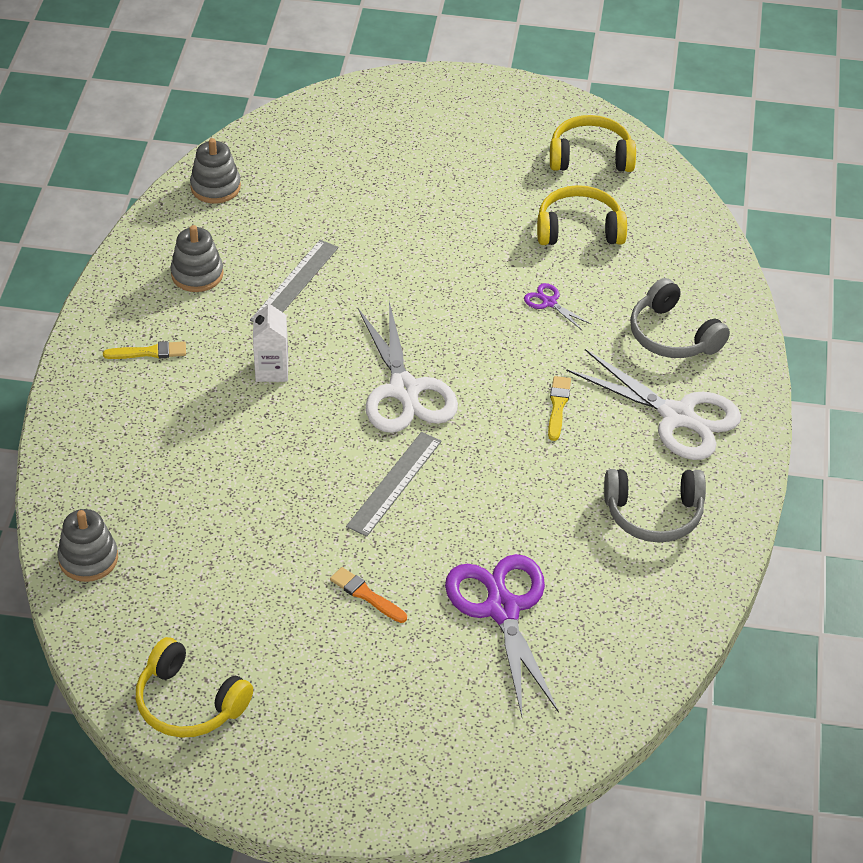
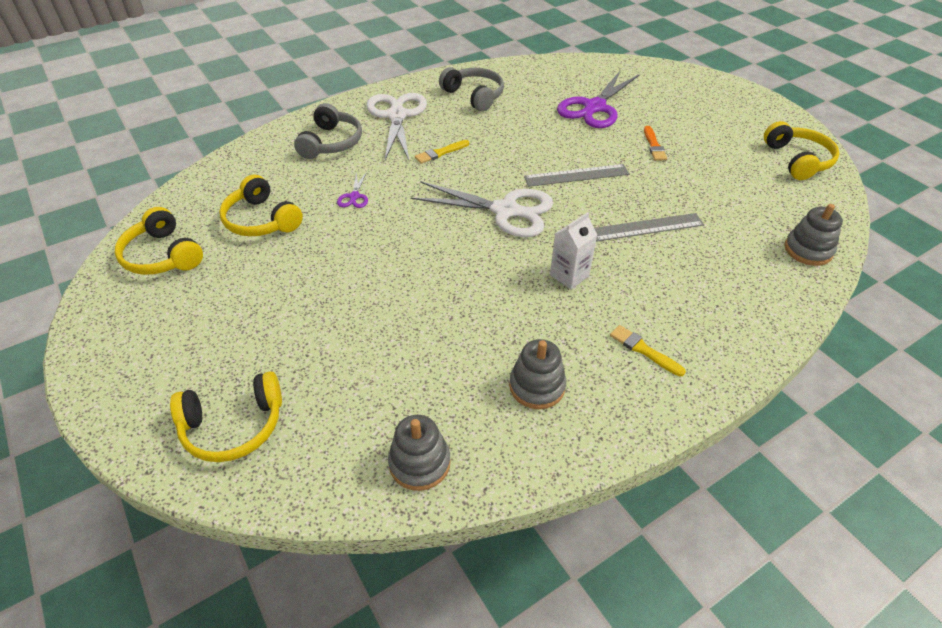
camera: 130 degrees left, 0 degrees up
grey ruler [250,240,338,322] -> grey ruler moved to [594,213,704,242]
white scissors [358,302,458,433] -> white scissors turned 75 degrees clockwise [411,181,553,237]
none -> yellow headphones [170,371,282,462]

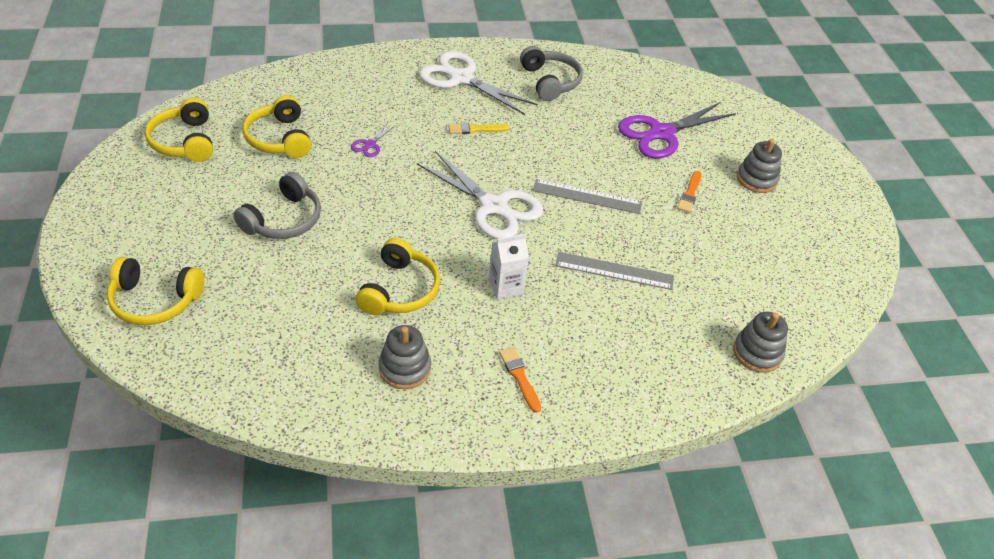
camera: 20 degrees right, 0 degrees up
grey headphones [294,103,362,159] -> grey headphones moved to [233,172,321,239]
white scissors [367,93,427,160] -> white scissors turned 75 degrees counterclockwise [419,51,538,115]
grey stacking toy [388,415,451,491] -> grey stacking toy moved to [737,139,782,193]
yellow brush [610,325,686,376] -> orange brush [499,347,541,413]
yellow headphones [764,121,840,180] -> yellow headphones moved to [356,238,440,315]

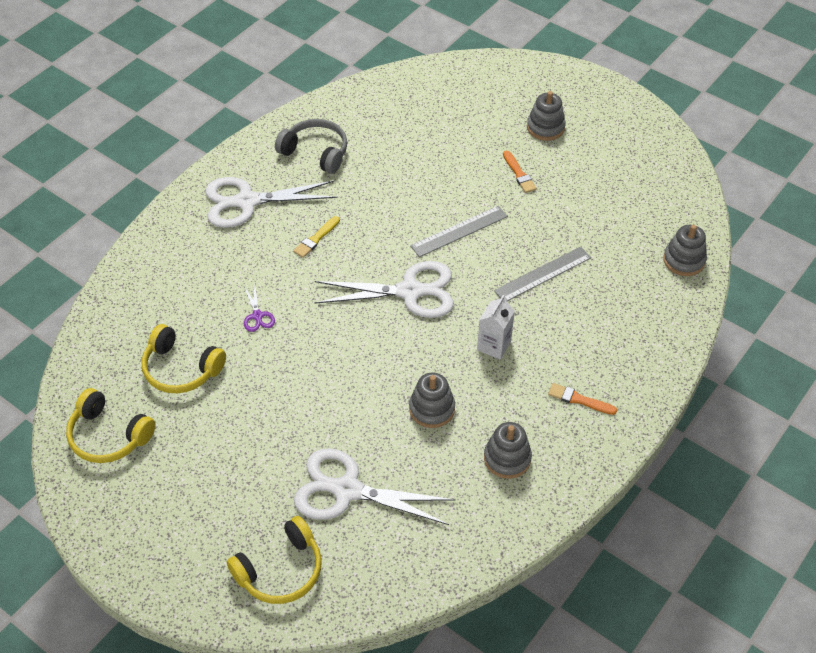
camera: 40 degrees left, 5 degrees up
grey headphones [233,172,321,239] -> none
yellow headphones [356,238,440,315] -> grey stacking toy [409,373,455,428]
purple scissors [618,102,736,159] -> none
none -> white scissors [294,448,456,525]

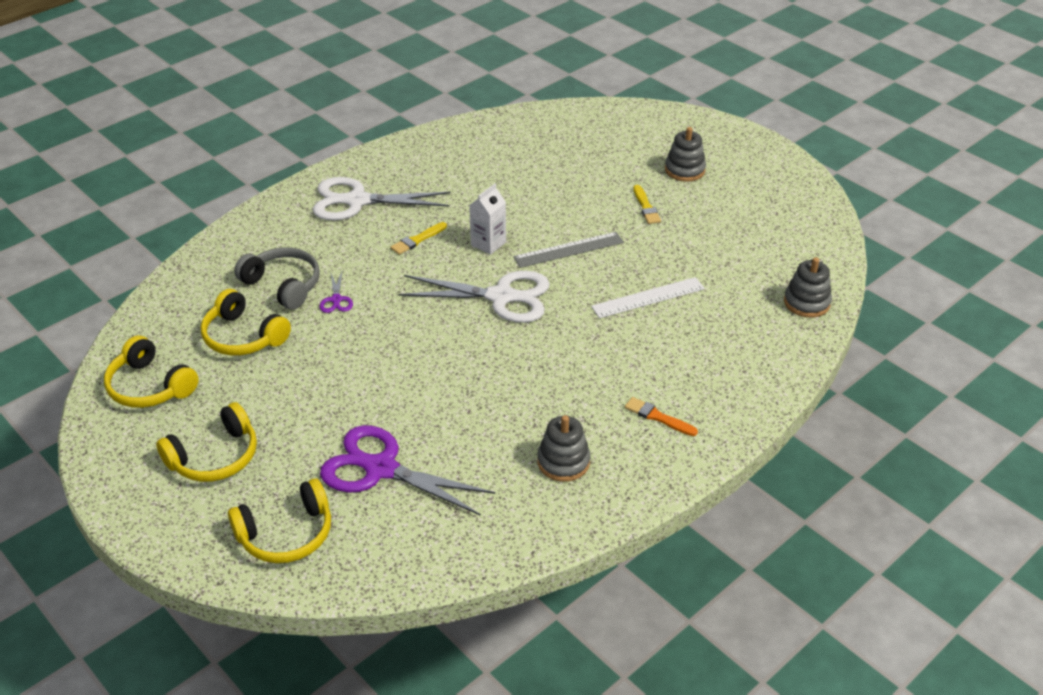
camera: 10 degrees right, 10 degrees down
grey headphones [275,119,347,174] -> grey headphones moved to [234,247,320,310]
white scissors [294,448,456,525] -> purple scissors [320,425,495,516]
grey stacking toy [409,373,455,428] -> none
white carton [477,295,515,360] -> white carton moved to [469,184,506,255]
grey ruler [494,247,591,301] -> white ruler [591,277,705,318]
orange brush [503,151,537,193] -> yellow brush [633,185,661,224]
none -> yellow headphones [156,402,257,482]

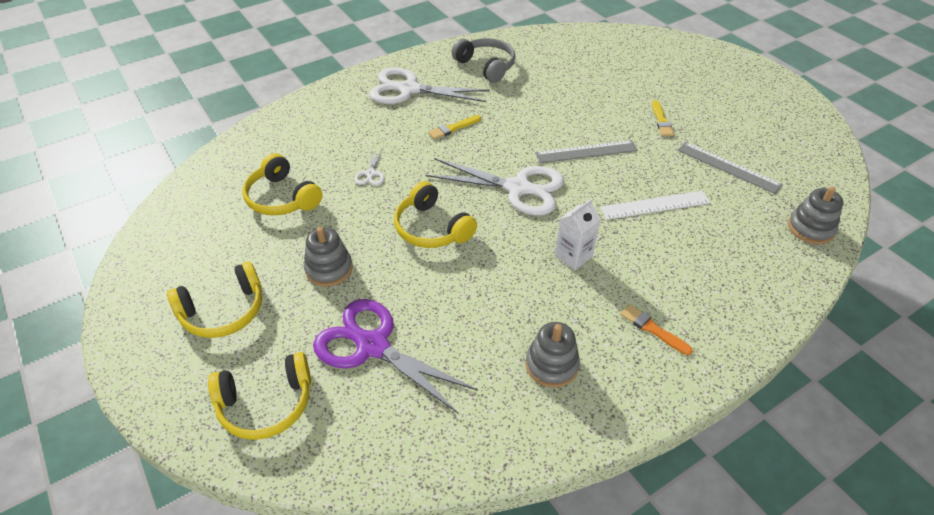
camera: 10 degrees right, 5 degrees up
yellow headphones [104,336,199,408] -> yellow headphones moved to [394,181,477,248]
grey headphones [234,247,320,310] -> grey headphones moved to [451,38,516,83]
purple scissors [319,272,353,313] -> white scissors [354,149,385,185]
white carton [469,184,506,255] -> white carton moved to [555,198,601,270]
grey stacking toy [665,127,706,182] -> grey stacking toy moved to [304,227,353,287]
none -> grey ruler [678,142,783,194]

